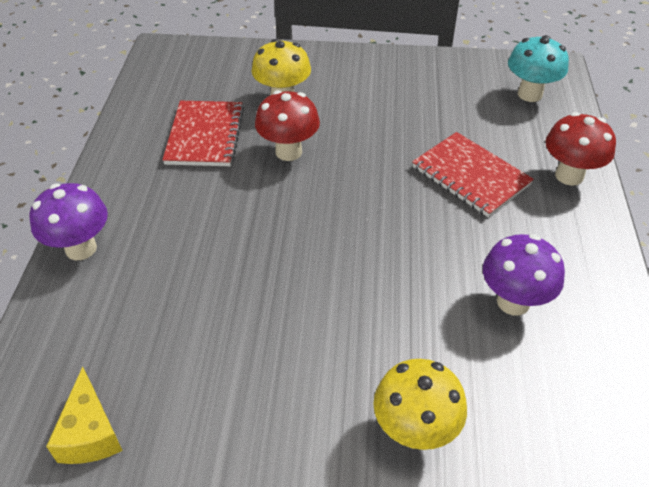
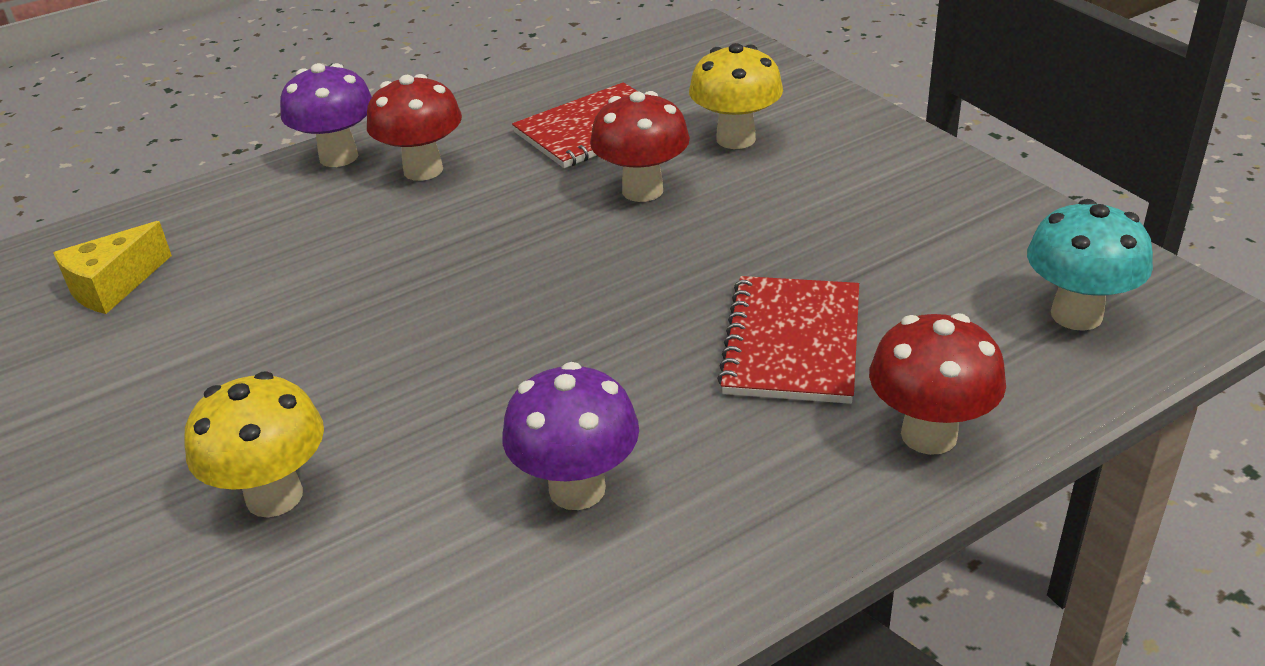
camera: 55 degrees right, 10 degrees down
none -> red mushroom [367,74,462,181]

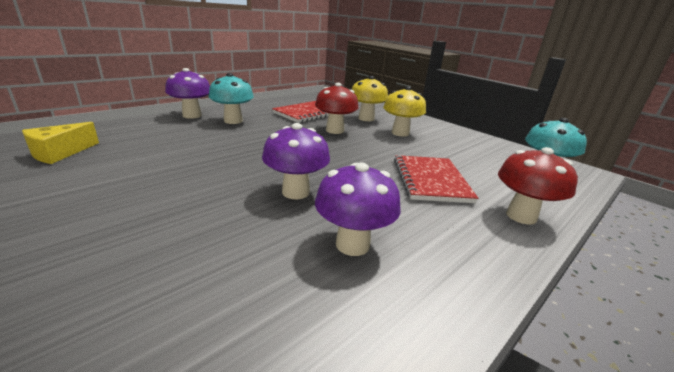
camera: 15 degrees left, 10 degrees down
yellow mushroom [184,372,324,517] -> yellow mushroom moved to [383,87,426,137]
red mushroom [367,74,462,181] -> turquoise mushroom [209,73,254,124]
none -> purple mushroom [262,123,330,199]

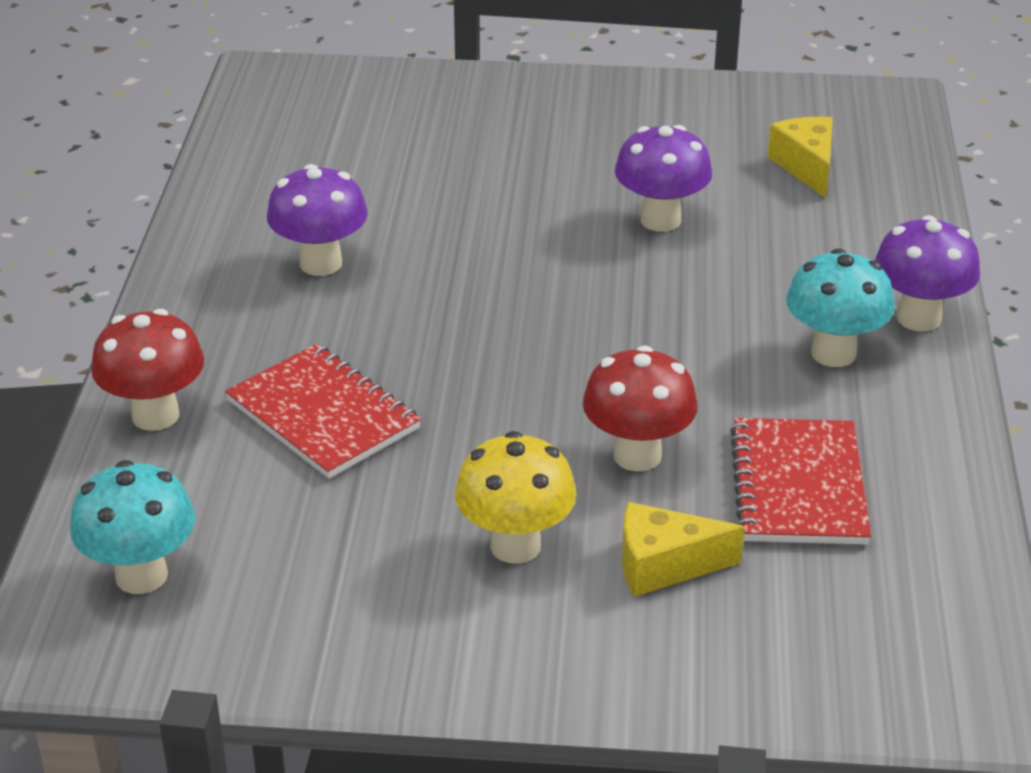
camera: 140 degrees right, 10 degrees up
purple mushroom [262,123,330,199] -> purple mushroom moved to [615,125,712,232]
yellow mushroom [352,76,388,121] -> yellow cheese [622,502,745,597]

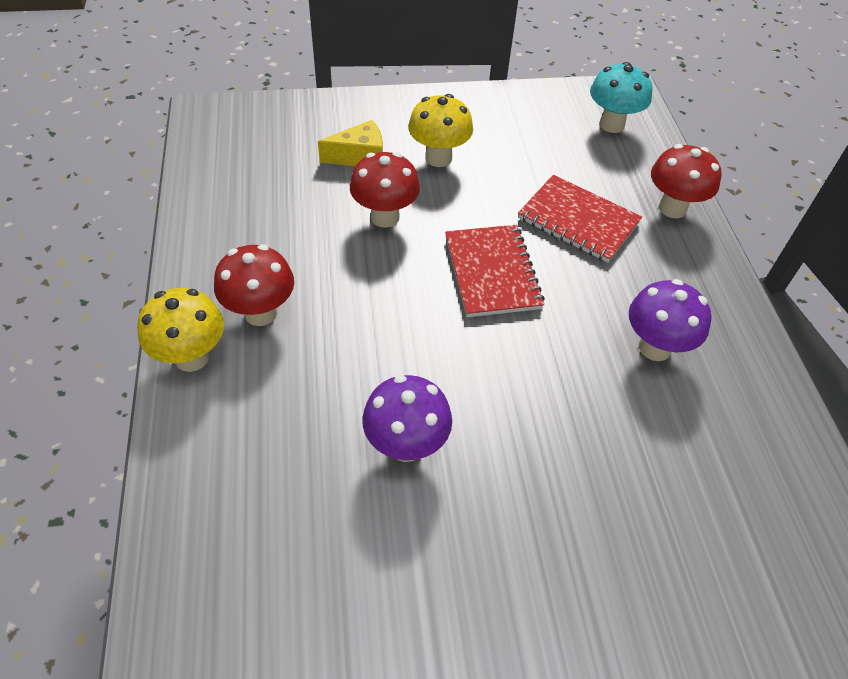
camera: 165 degrees right, 15 degrees up
red notebook [730,418,871,545] -> red notebook moved to [445,225,545,317]
yellow cheese [767,117,833,198] -> none
turquoise mushroom [786,248,895,367] -> red mushroom [214,244,294,326]
purple mushroom [875,215,980,331] -> yellow mushroom [137,288,224,372]

